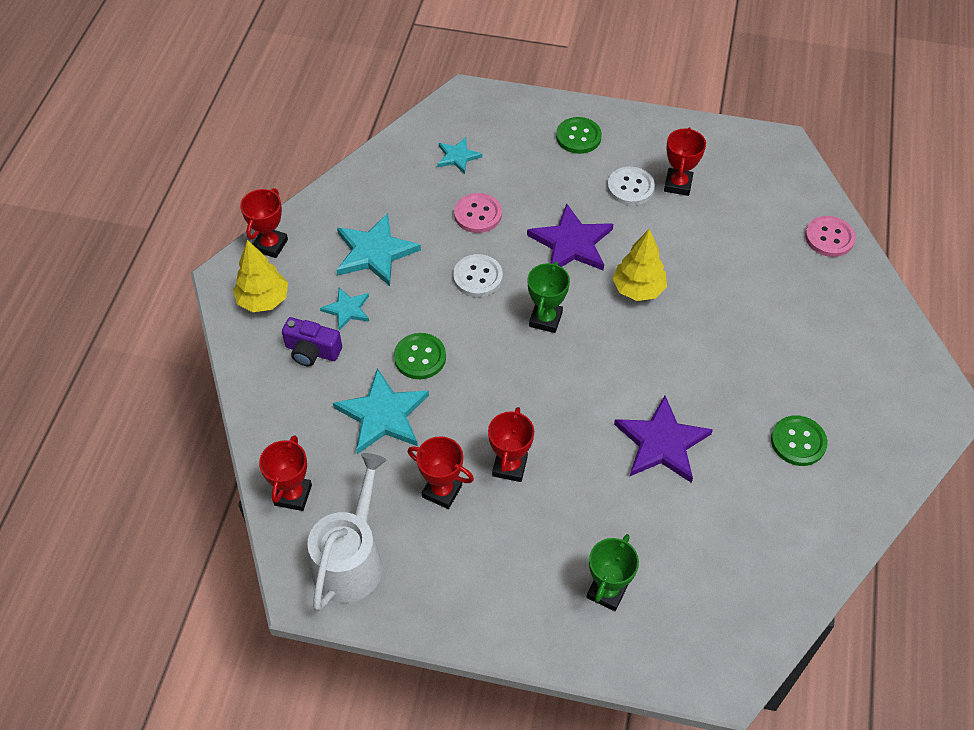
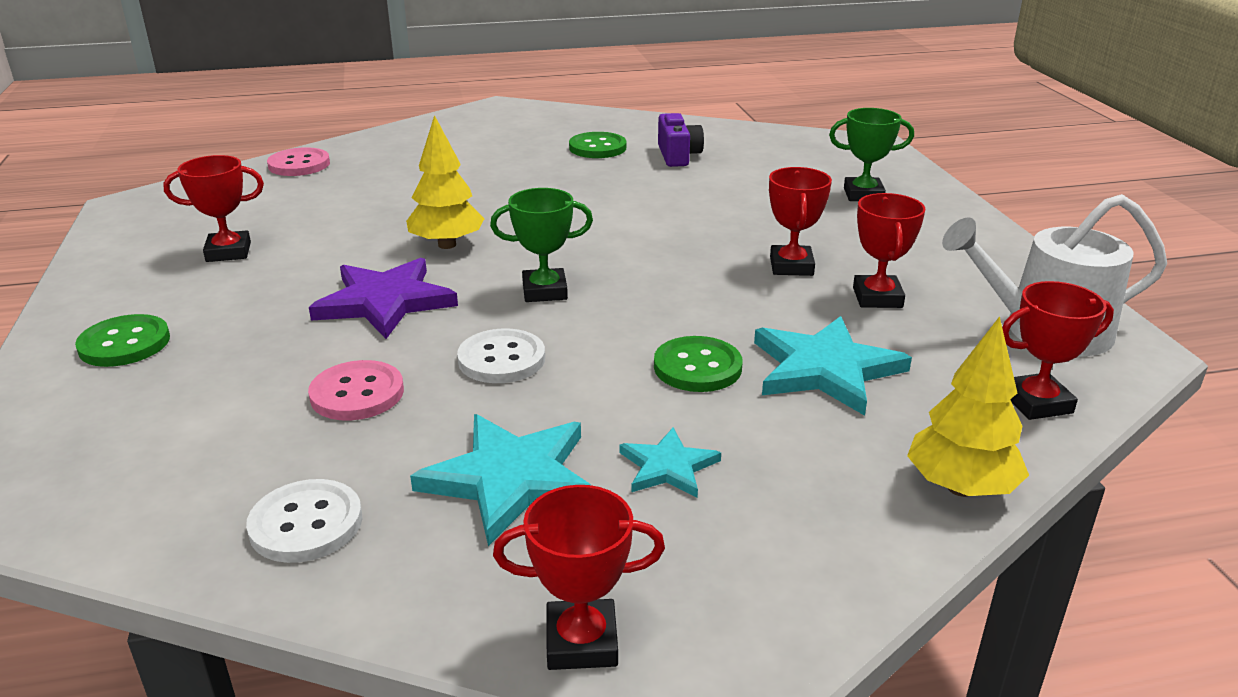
camera: 115 degrees left, 25 degrees down
yellow tree [233,240,288,312] -> yellow tree moved to [907,316,1029,497]
purple camera [282,317,342,366] -> purple camera moved to [658,113,704,167]
turquoise star [437,137,482,174] -> none
red trophy [488,407,534,482] -> red trophy turned 75 degrees counterclockwise [769,167,832,276]
white button [607,167,655,205] -> white button moved to [246,479,362,563]
purple star [614,395,713,483] -> none

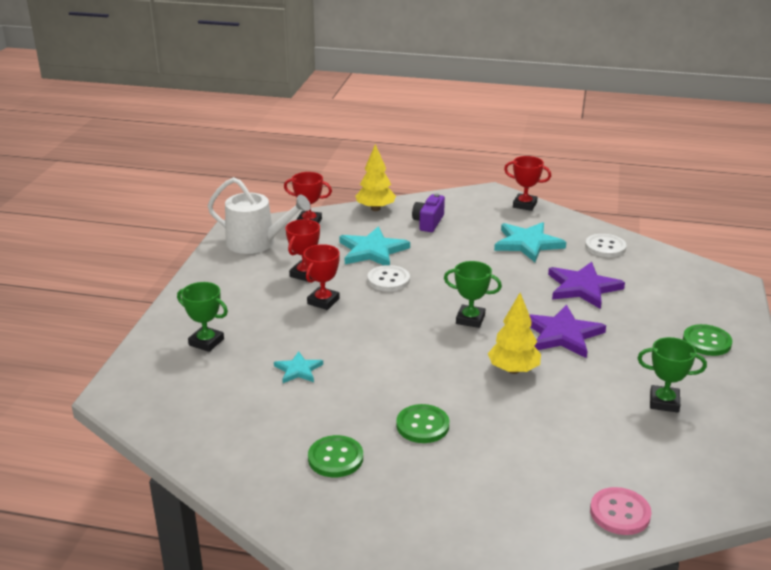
camera: 155 degrees left, 0 degrees up
red trophy [163,155,264,262] -> green trophy [638,337,707,413]
pink button [308,360,404,421] -> purple star [548,262,625,309]
white button [457,328,545,383] -> white button moved to [368,265,410,292]
turquoise star [619,427,721,498] -> turquoise star moved to [274,351,323,383]
green button [654,336,742,392] -> green button moved to [396,404,449,443]
purple camera [658,113,704,167] -> purple camera moved to [412,193,445,232]

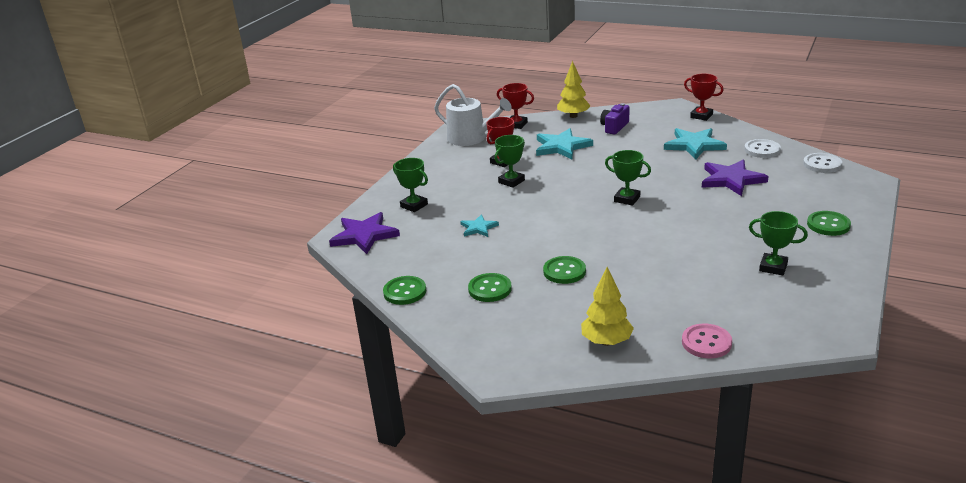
camera: 15 degrees right, 0 degrees up
red trophy [304,244,340,310] -> green trophy [495,135,525,188]
white button [368,265,410,292] -> white button moved to [803,153,842,173]
yellow tree [488,292,541,374] -> yellow tree moved to [581,267,634,346]
purple star [529,305,606,358] -> purple star moved to [329,212,400,254]
none -> green button [383,276,426,305]

